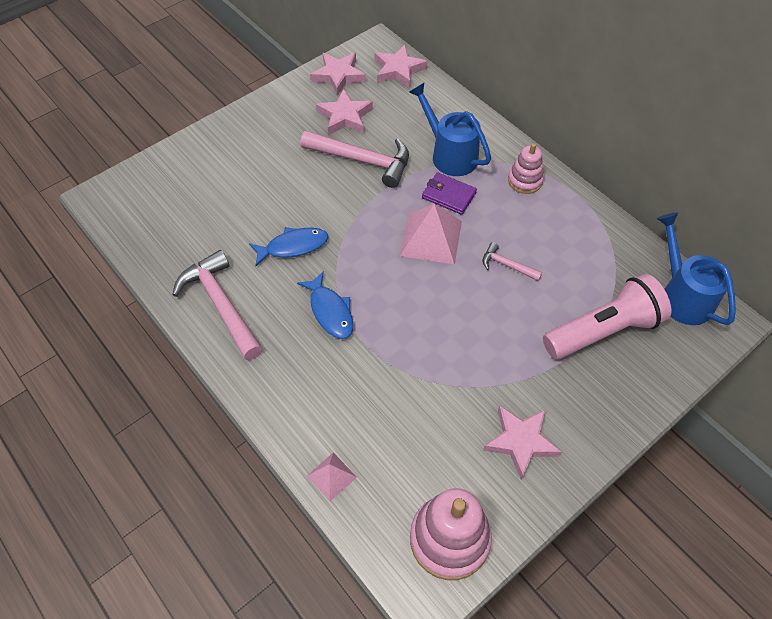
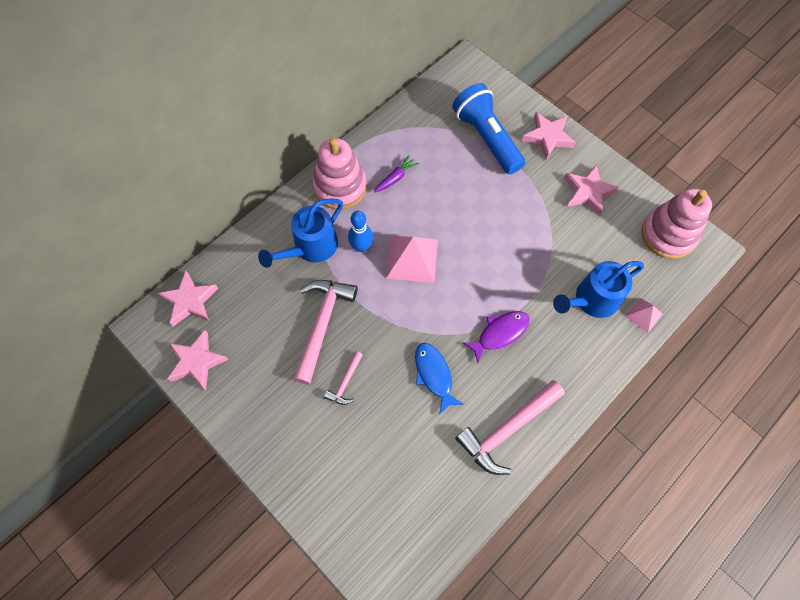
camera: 95 degrees left, 10 degrees up
blue fish [297,271,353,339] -> purple fish [462,311,530,363]
pink star [316,89,373,135] -> pink star moved to [522,112,576,160]
purple wallet [422,172,477,215] -> blue bowling pin [348,211,373,252]
pink hammer [483,242,542,281] -> pink hammer moved to [324,351,363,405]
pink stacking toy [508,143,544,194] -> pink stacking toy [313,138,367,209], size x1.71
pink flashlight [543,274,671,359] -> blue flashlight [452,83,525,174]
blue watering can [657,213,736,325] -> blue watering can moved to [553,261,644,318]
none -> purple carrot [374,155,419,193]

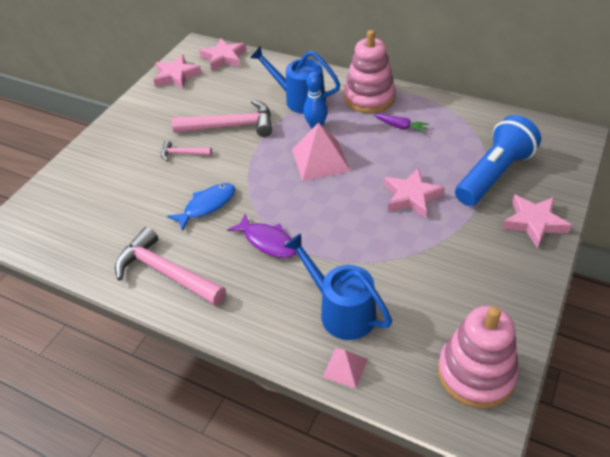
camera: 75 degrees right, 20 degrees down
pink star [564,164,619,216] -> pink star moved to [384,168,445,218]

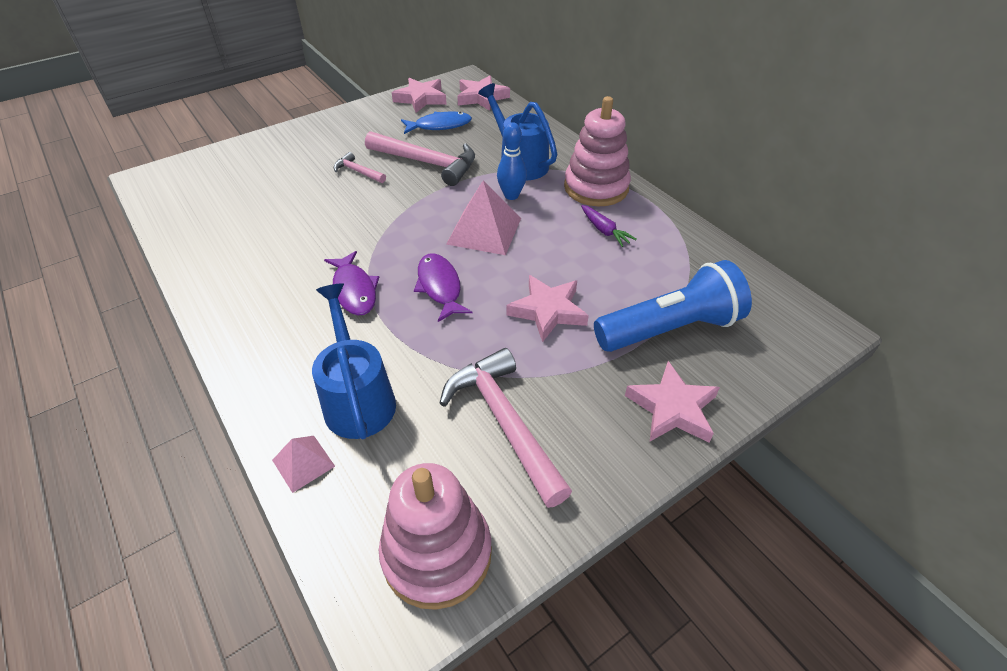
camera: 25 degrees right, 0 degrees up
pink hammer [115,227,226,306] -> pink hammer moved to [440,348,572,508]
blue fish [167,183,235,231] -> blue fish moved to [401,112,472,134]
none -> purple fish [414,253,472,322]

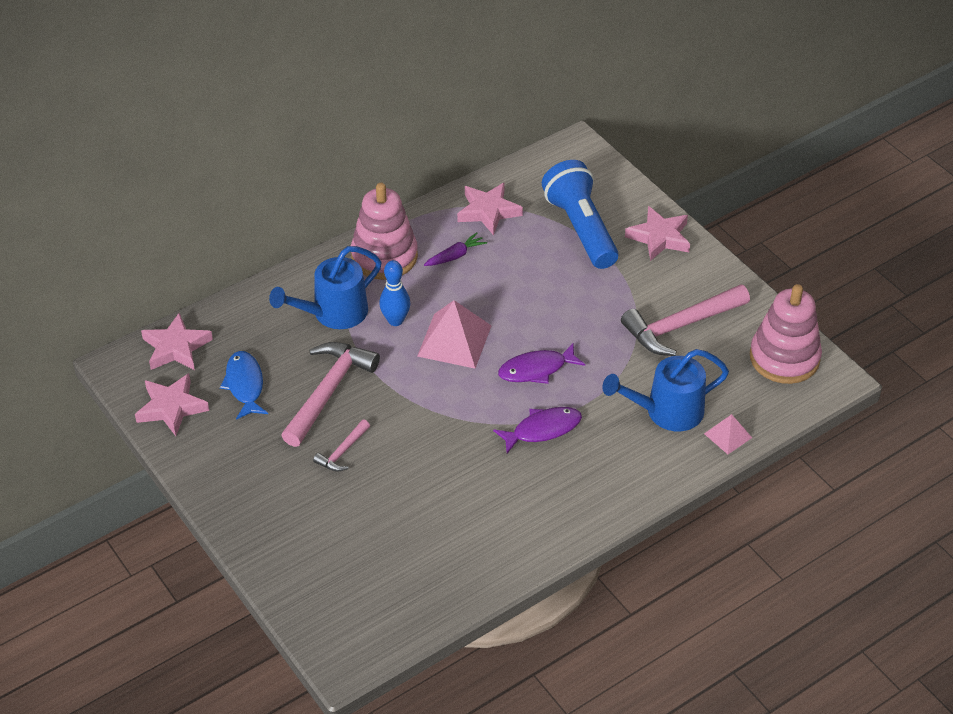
camera: 90 degrees left, 0 degrees up
pink star [506,275,589,342] -> pink star moved to [457,182,523,236]

